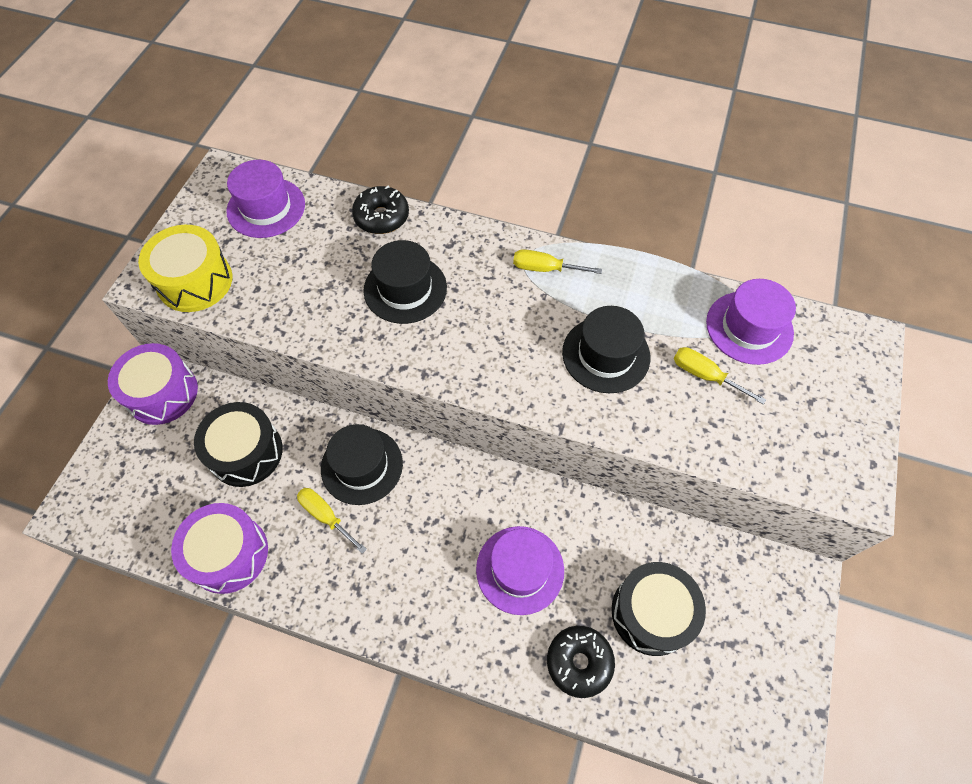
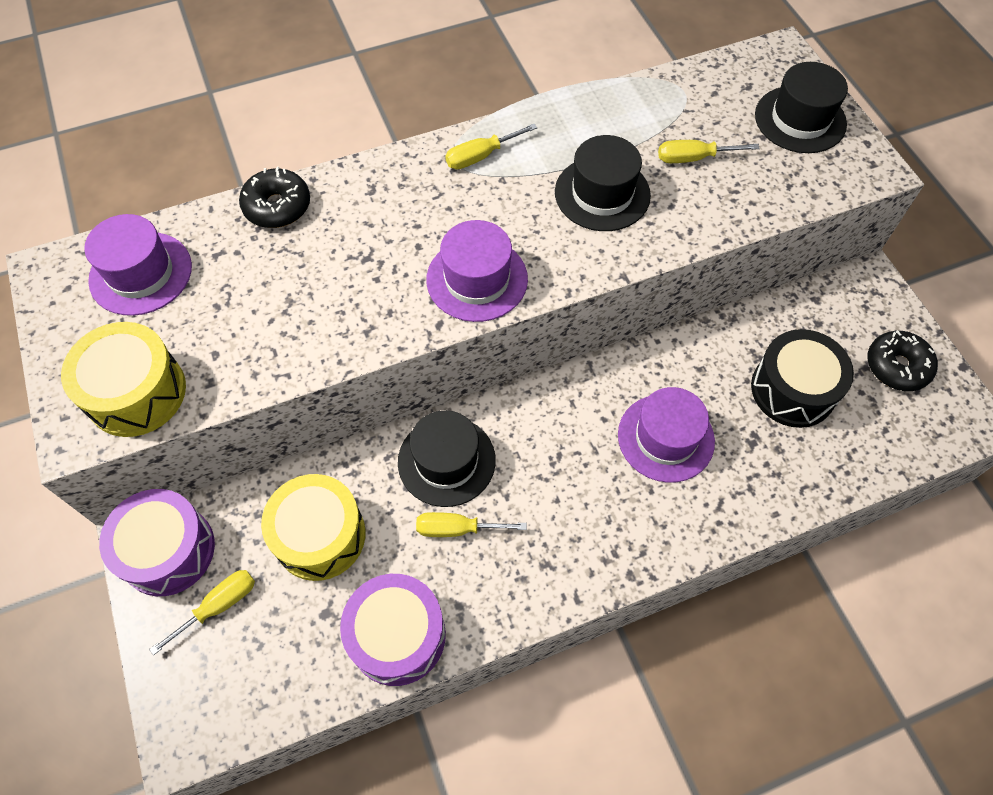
camera: 40 degrees left, 0 degrees up
black drum [194,402,283,487] -> yellow drum [261,474,366,581]
black hat [363,240,447,324] -> black hat moved to [755,62,848,153]
black donut [547,626,615,698] -> black donut moved to [867,330,938,391]
purple hat [706,279,796,365] -> purple hat moved to [426,220,528,322]
none -> yellow screwdriver [149,570,255,655]

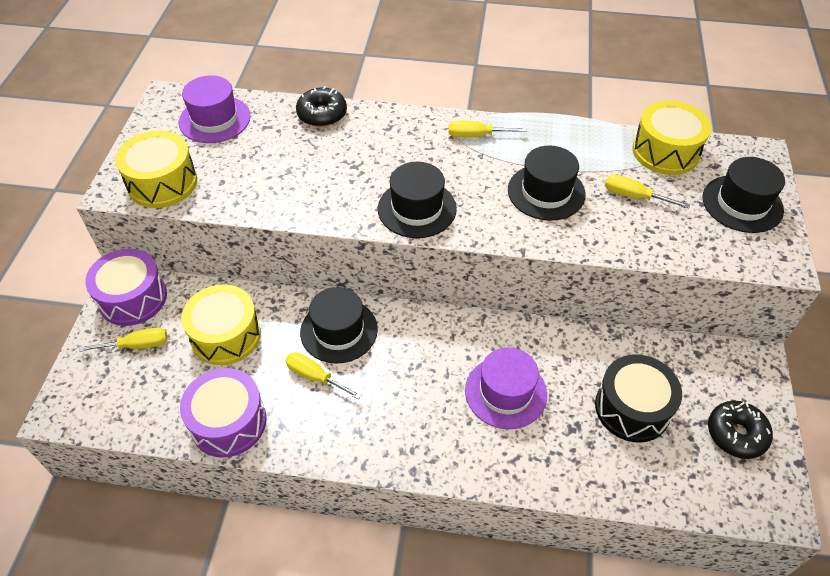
camera: 30 degrees right, 10 degrees down
purple hat [426,220,528,322] -> black hat [378,162,457,238]
none -> yellow drum [632,101,711,175]

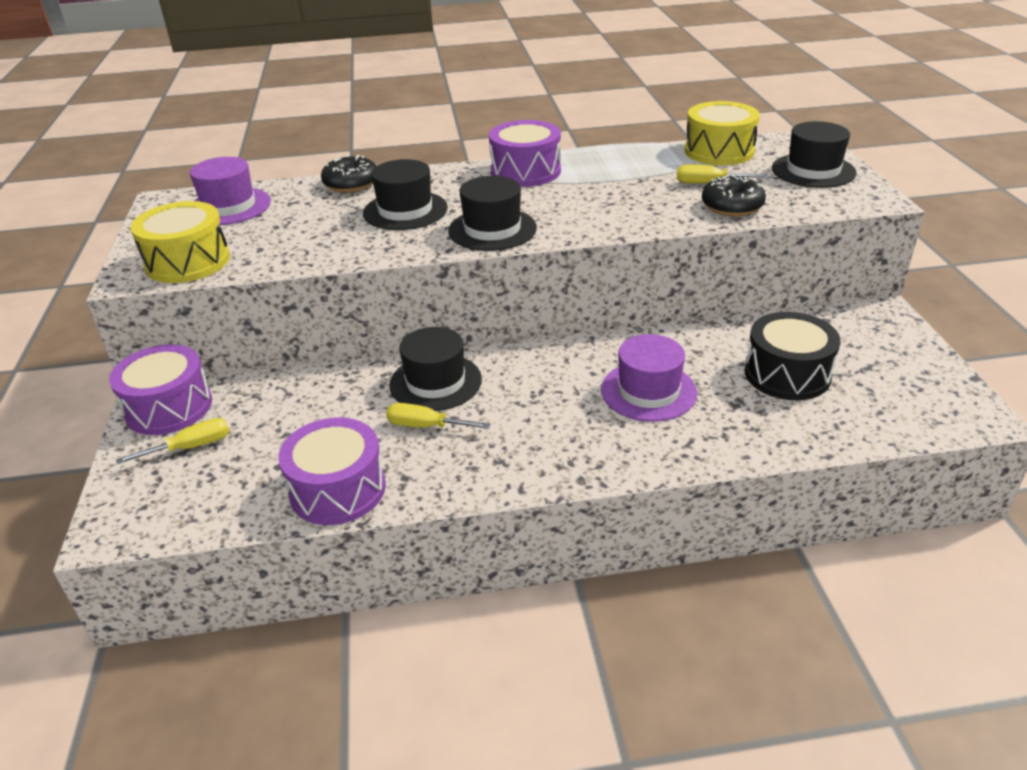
camera: 15 degrees left, 15 degrees down
yellow drum [181,284,261,365] -> none
yellow screwdriver [449,121,527,138] -> purple drum [489,120,561,187]
black hat [508,145,586,221] -> black hat moved to [363,159,448,230]
black donut [708,401,773,459] -> black donut moved to [702,174,766,217]

